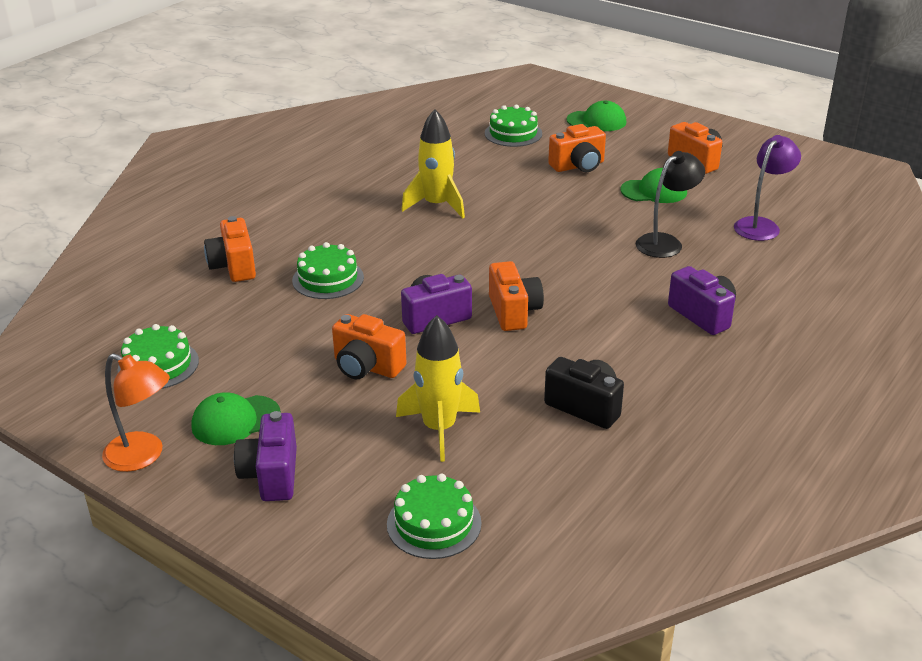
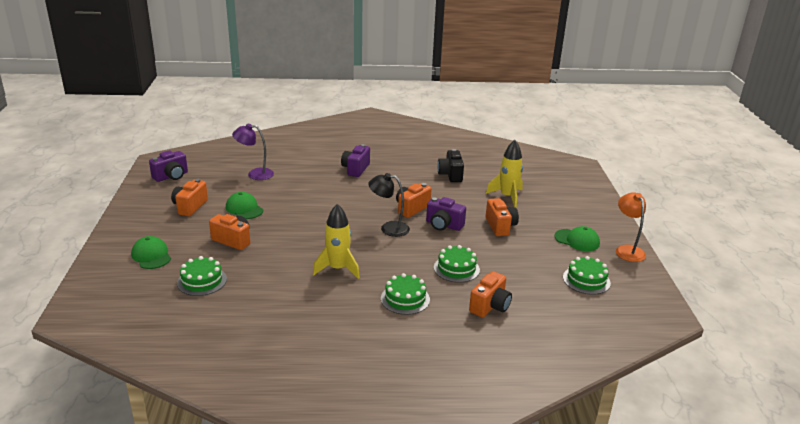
camera: 130 degrees left, 5 degrees down
purple camera [234,411,297,501] -> purple camera moved to [149,150,188,182]
green cake [387,474,482,559] -> green cake moved to [381,273,430,315]
black lamp [636,151,705,258] -> black lamp moved to [368,173,410,237]

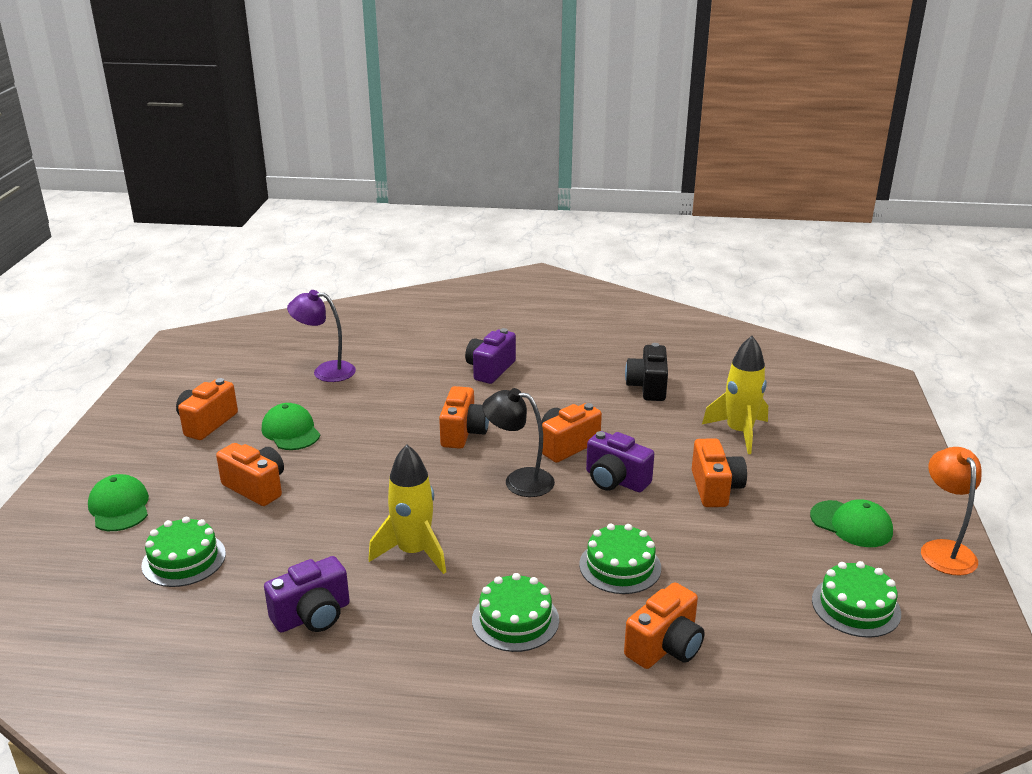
camera: 10 degrees right, 0 degrees up
purple camera [149,150,188,182] -> purple camera moved to [264,556,350,633]
none -> orange camera [439,386,489,449]

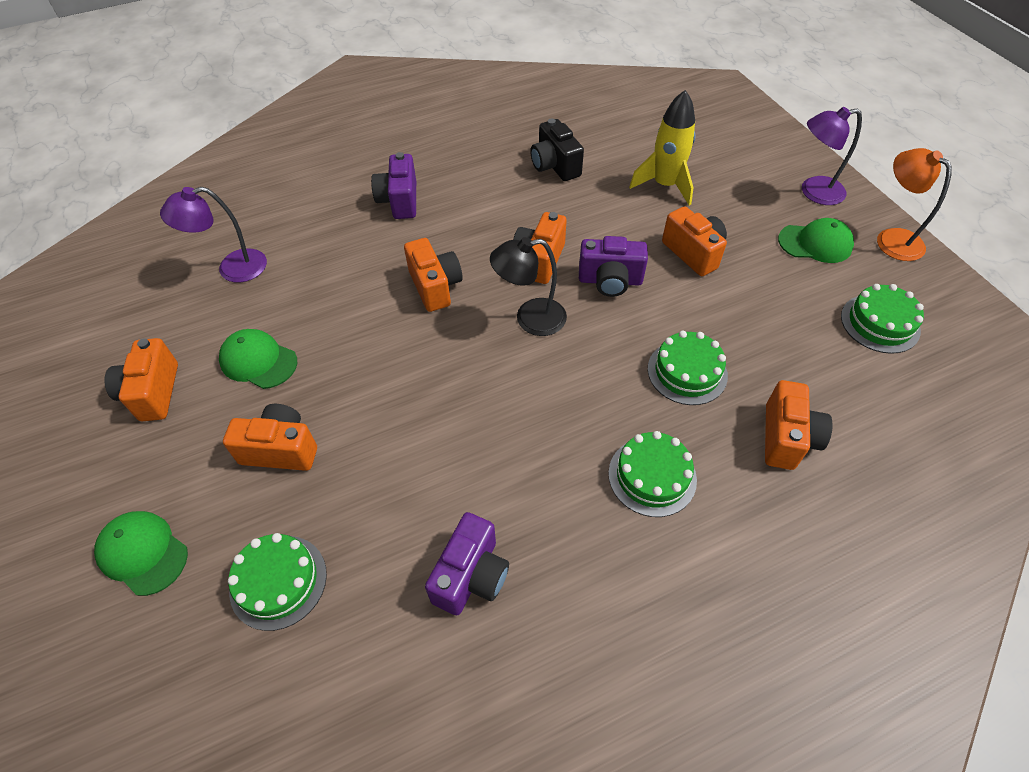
camera: 30 degrees left, 25 degrees up
yellow rocket [368,445,446,574] -> none
none -> purple lamp [802,107,862,205]

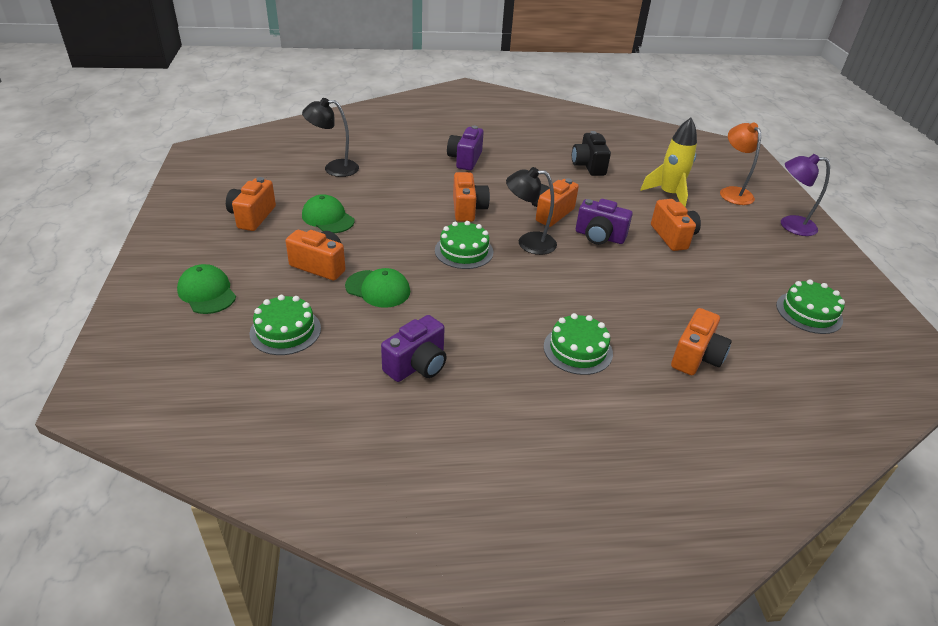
camera: 15 degrees right, 15 degrees down
purple lamp [160,187,267,283] -> black lamp [302,98,359,177]
green cake [648,331,728,405] -> green cake moved to [435,221,493,269]
green cap [778,218,854,263] -> green cap moved to [345,268,410,308]
orange lamp [877,148,952,261] -> orange lamp moved to [720,122,761,205]

